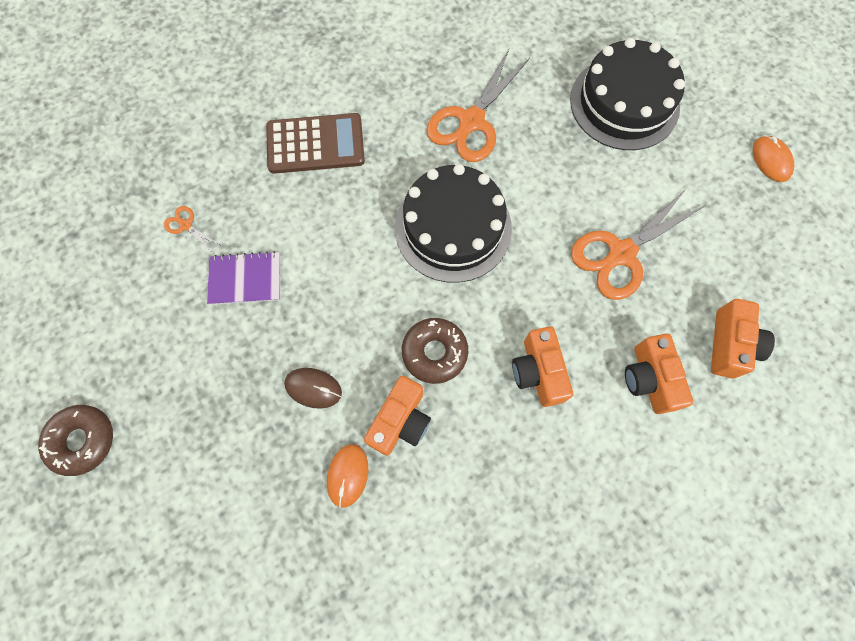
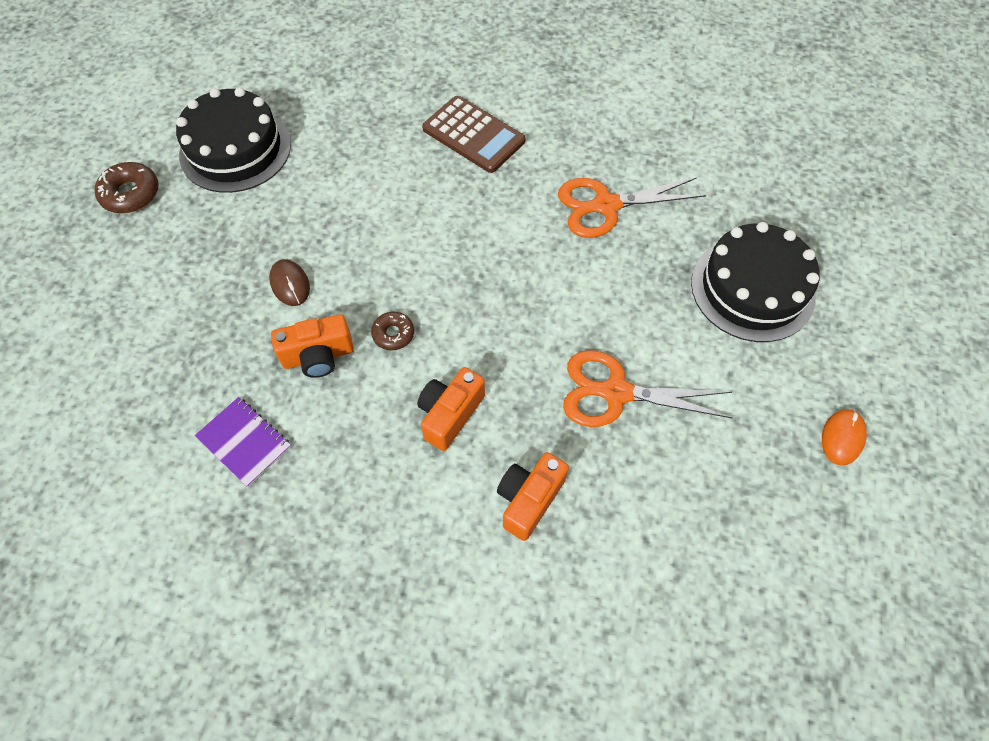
camera: 45 degrees right, 10 degrees down
orange scissors [164,206,220,252] -> none
purple notebook [207,251,281,305] -> purple notebook moved to [195,397,291,487]
orange mouse [327,444,368,508] -> none
black cake [395,164,512,283] -> black cake moved to [176,87,291,193]
brown donut [402,318,468,384] -> brown donut [371,312,414,351], size x0.64
orange camera [711,299,775,379] -> none

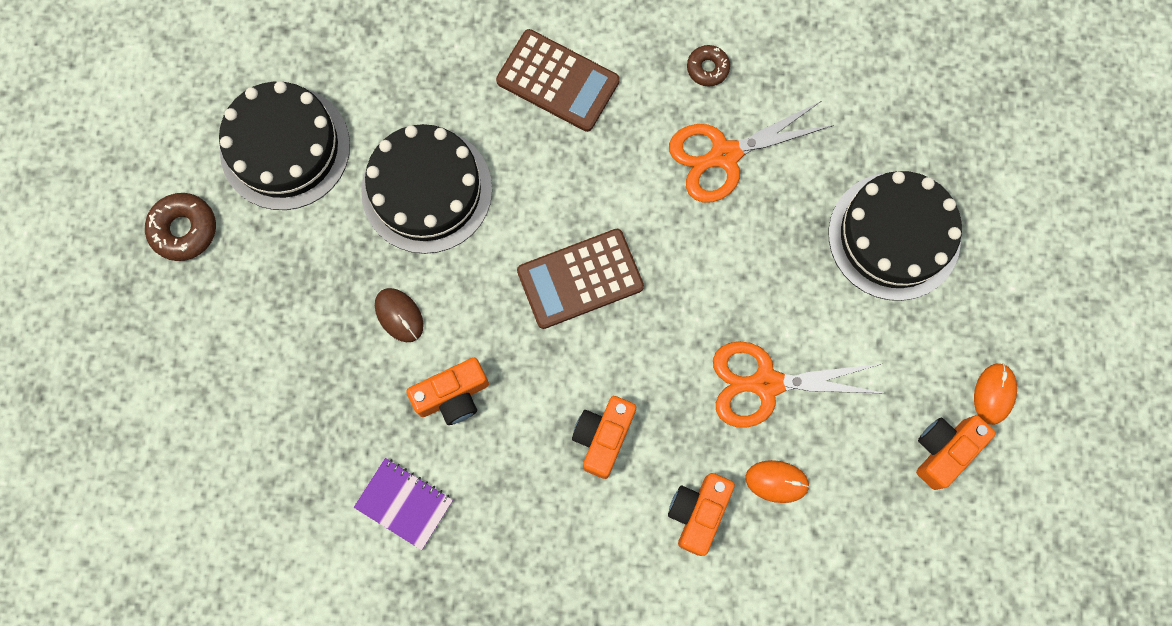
camera: 10 degrees left, 15 degrees up
brown donut [371,312,414,351] -> brown donut moved to [687,45,730,87]
none -> black cake [361,124,492,254]
none -> brown calculator [517,229,644,329]
none -> orange mouse [745,460,810,503]
none -> orange camera [916,415,996,490]

